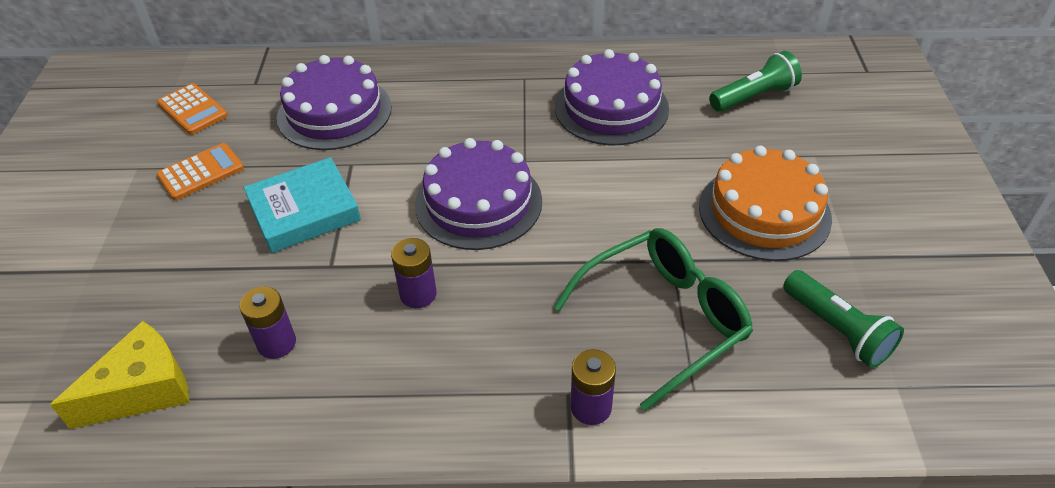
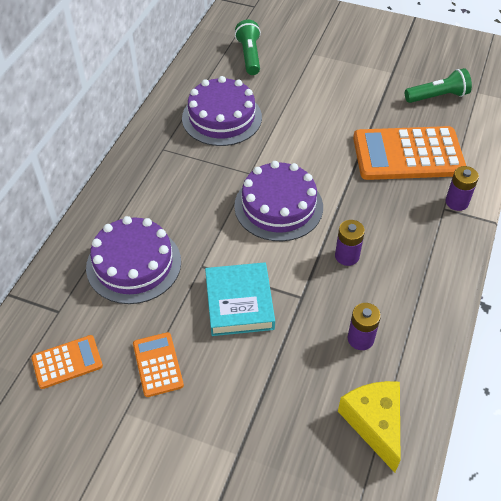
camera: 70 degrees left, 5 degrees up
green glasses [554,228,753,411] -> orange calculator [353,126,466,180]
orange cake [699,146,832,261] -> none

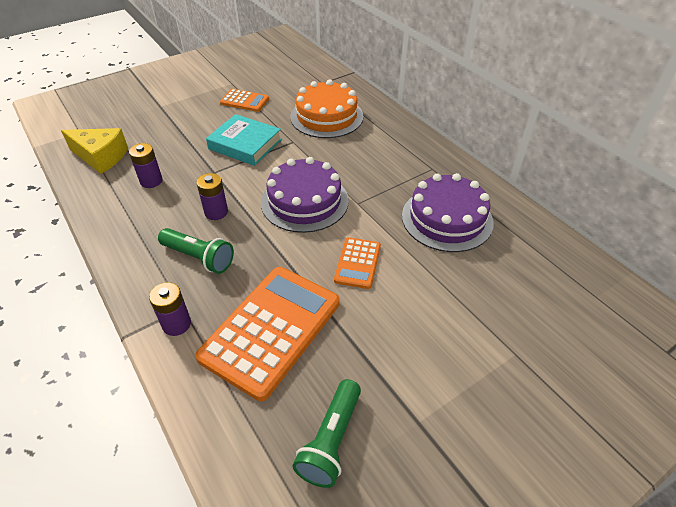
camera: 125 degrees right, 5 degrees down
orange calculator [31,335,103,389] -> orange calculator moved to [334,237,381,289]
purple cake [86,216,181,304] -> orange cake [291,79,363,138]
green flashlight [235,20,261,75] -> green flashlight moved to [158,228,234,274]

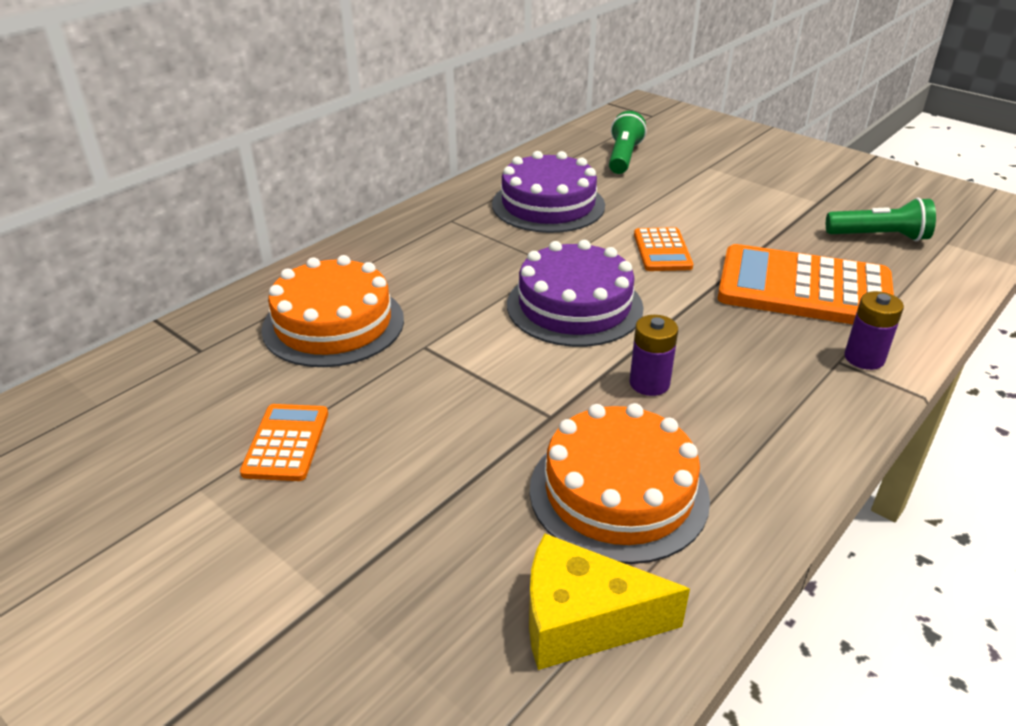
camera: 105 degrees left, 10 degrees down
yellow cheese [61,128,128,174] -> yellow cheese turned 90 degrees counterclockwise [529,533,690,670]
purple battery [129,143,163,188] -> orange cake [530,403,710,564]
green flashlight [158,228,234,274] -> green flashlight moved to [609,111,646,174]
turquoise book [206,114,282,166] -> none
orange calculator [334,237,381,289] -> orange calculator turned 90 degrees clockwise [634,227,693,271]

